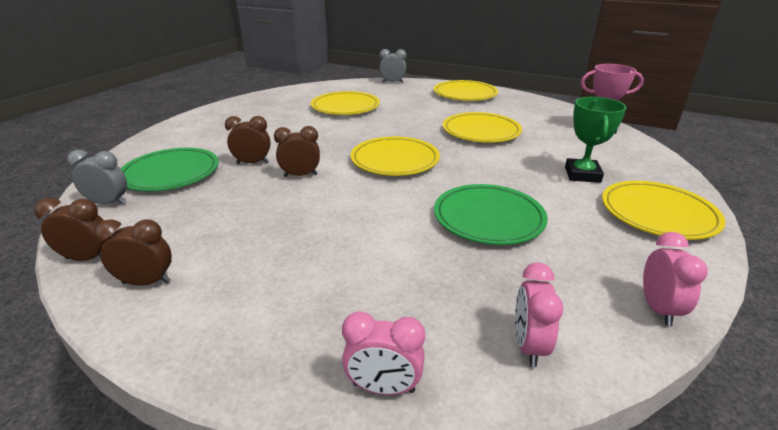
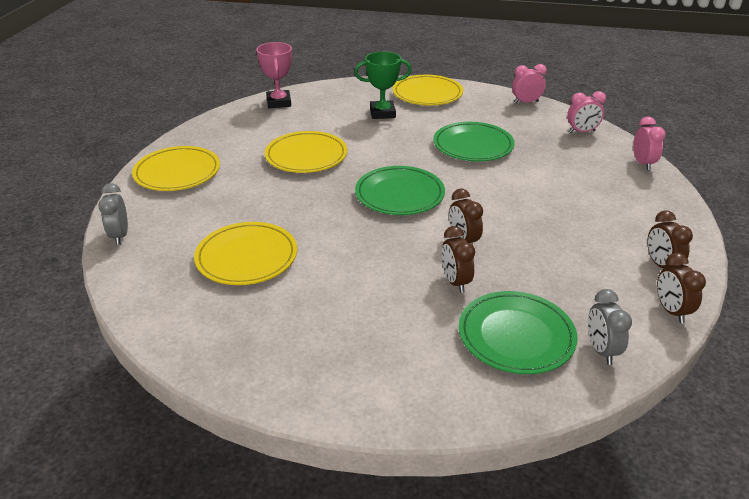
camera: 105 degrees left, 5 degrees up
yellow plate [351,136,440,176] -> green plate [355,166,445,215]

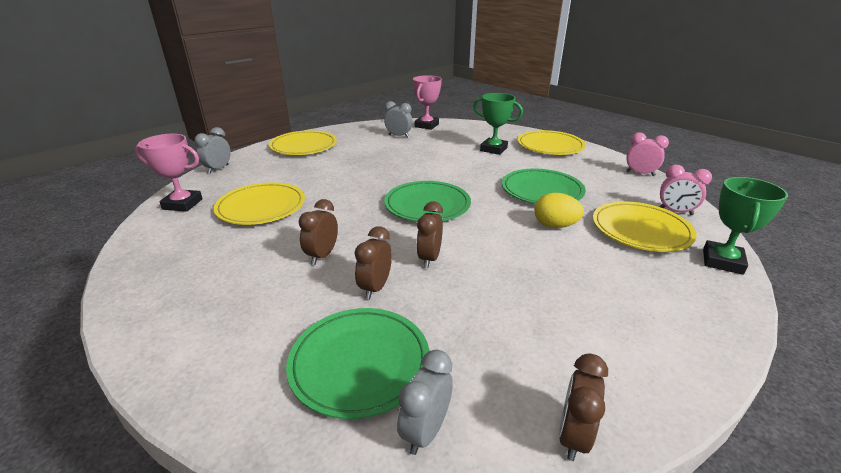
camera: 35 degrees right, 5 degrees down
yellow plate [265,131,347,173] -> yellow plate moved to [593,202,697,252]
pink clock [633,117,666,170] -> green trophy [703,177,788,275]
brown clock [647,210,693,268] -> brown clock moved to [298,199,338,265]
none -> pink trophy [135,134,203,212]
none -> grey clock [384,101,413,138]
none -> yellow egg [534,193,584,228]

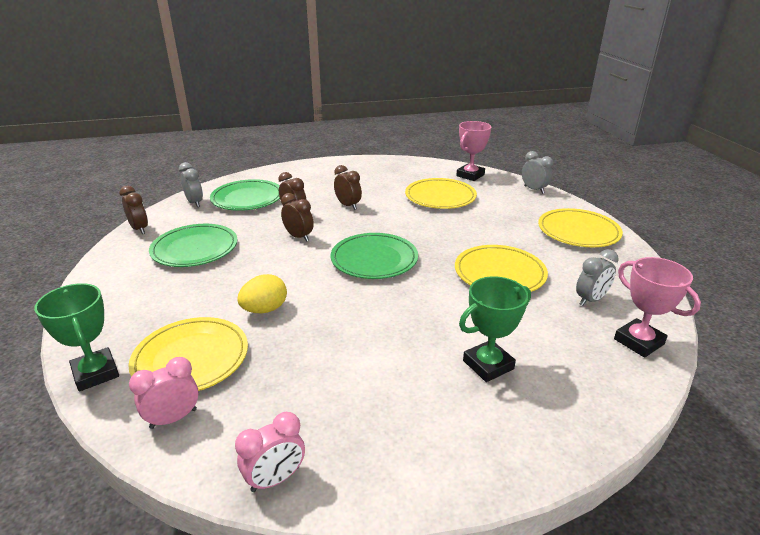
camera: 120 degrees right, 0 degrees up
green plate [502,168,586,204] -> green plate moved to [149,224,237,267]
yellow plate [517,130,586,155] -> yellow plate moved to [455,245,548,292]

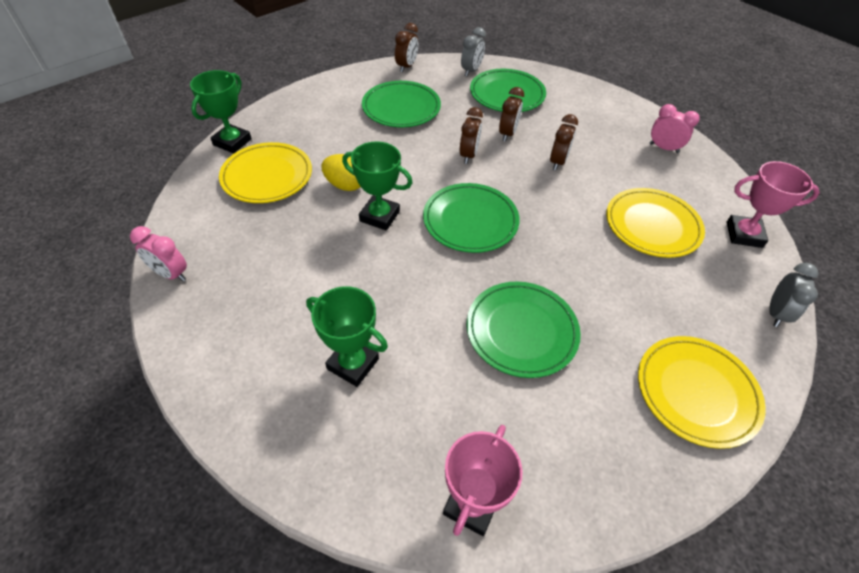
camera: 60 degrees right, 20 degrees up
pink clock [129,357,199,429] -> pink clock moved to [649,104,699,153]
yellow plate [455,245,548,292] -> green plate [466,282,581,378]
grey clock [576,249,619,306] -> none
none -> green trophy [342,141,413,230]

